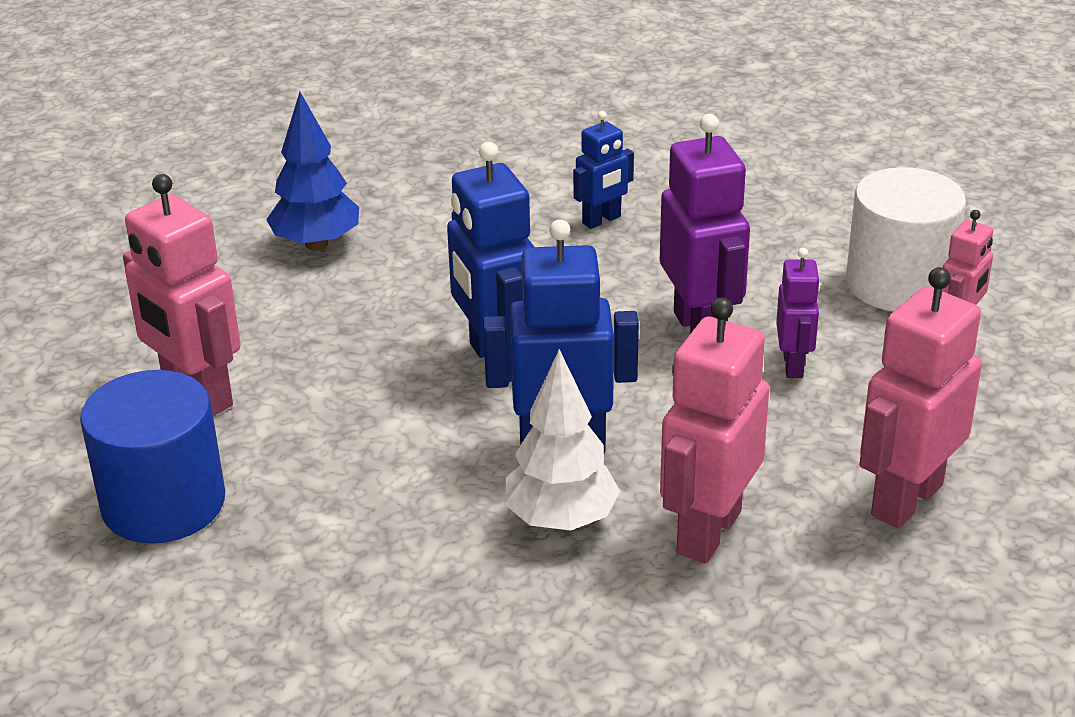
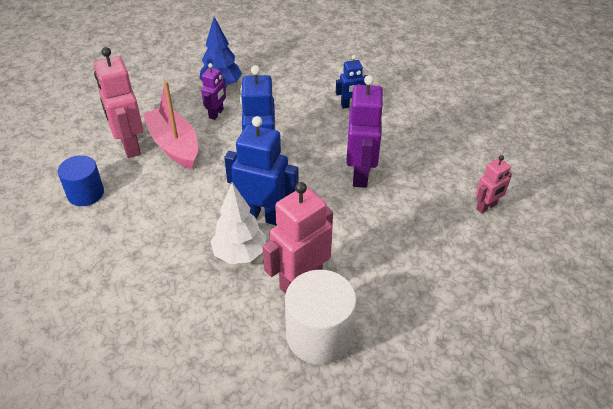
camera: 20 degrees right, 10 degrees up
blue cylinder [80,370,225,544] -> blue cylinder [58,155,104,206], size x0.66
purple robot [776,248,820,378] -> purple robot moved to [201,63,226,120]
white cylinder [846,167,966,312] -> white cylinder moved to [285,270,356,364]
pink robot [859,267,982,528] -> none
none -> pink boat [143,81,198,169]

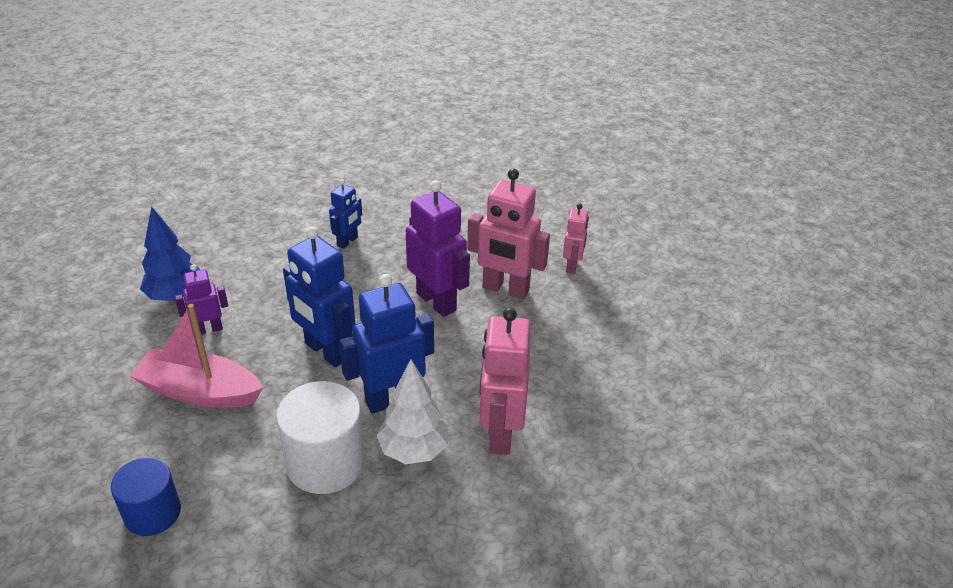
camera: 45 degrees left, 5 degrees down
pink robot [94,47,143,158] -> pink robot moved to [467,169,550,299]
purple robot [201,63,226,120] -> purple robot turned 90 degrees counterclockwise [175,264,228,335]
white cylinder [285,270,356,364] -> white cylinder moved to [276,381,365,494]

